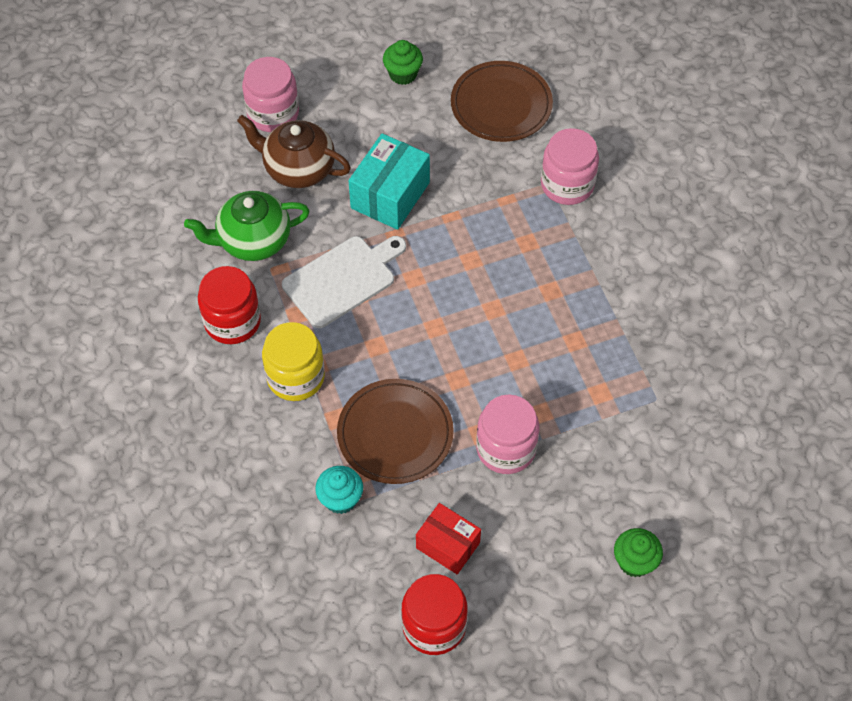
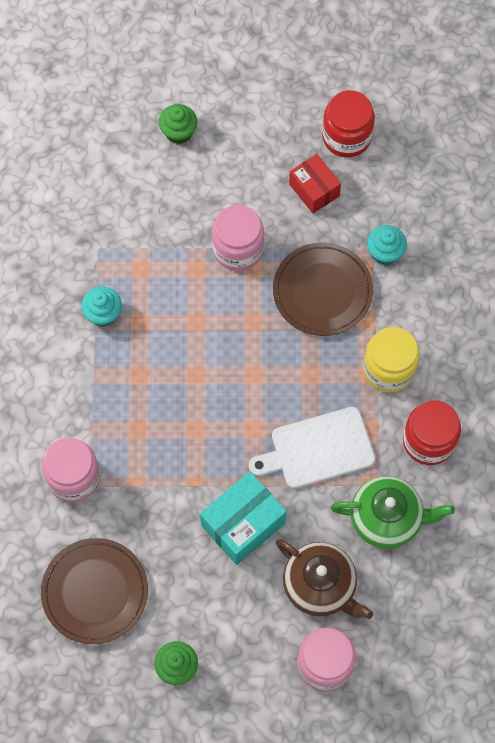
camera: 160 degrees left, 10 degrees up
none -> turquoise cupcake [81,287,122,327]

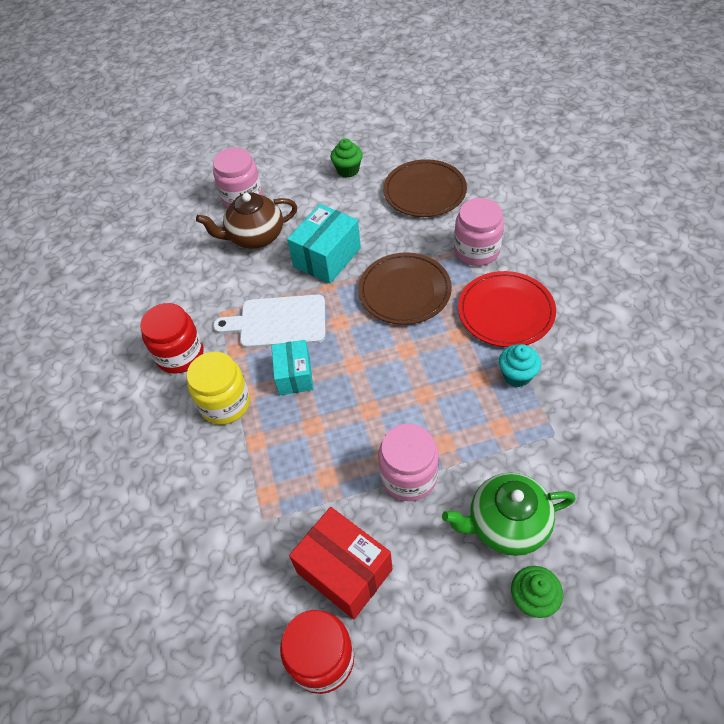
camera: 170 degrees right, 15 degrees down
white cutting board [249,407,375,489] -> white cutting board turned 150 degrees counterclockwise [213,294,325,348]
brown plate [273,242,373,336] -> brown plate moved to [358,252,452,325]
brown teapot [276,539,373,619] -> brown teapot turned 45 degrees counterclockwise [196,192,297,249]
red box [289,154,341,214] -> red box [289,507,393,619], size x1.51
green teapot [330,476,455,549] -> green teapot moved to [442,473,575,556]
turquoise cupcake [367,225,407,265] -> none
none -> turquoise box [271,340,313,395]
none -> red plate [458,271,556,347]

